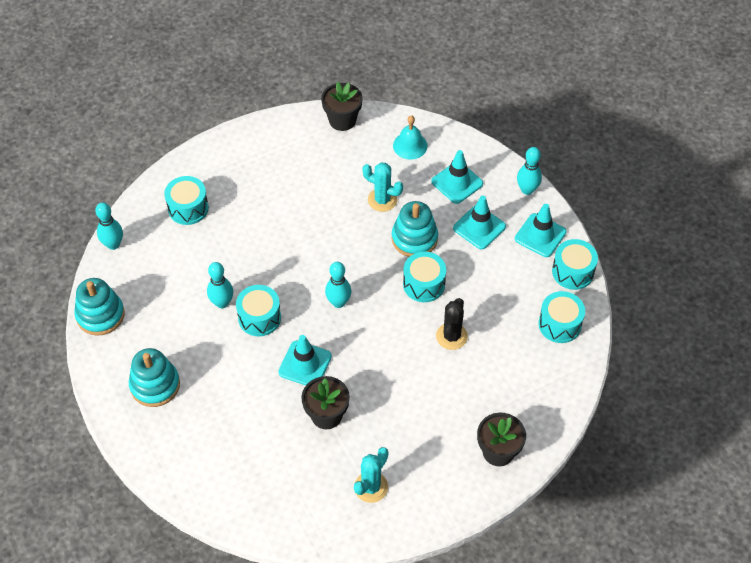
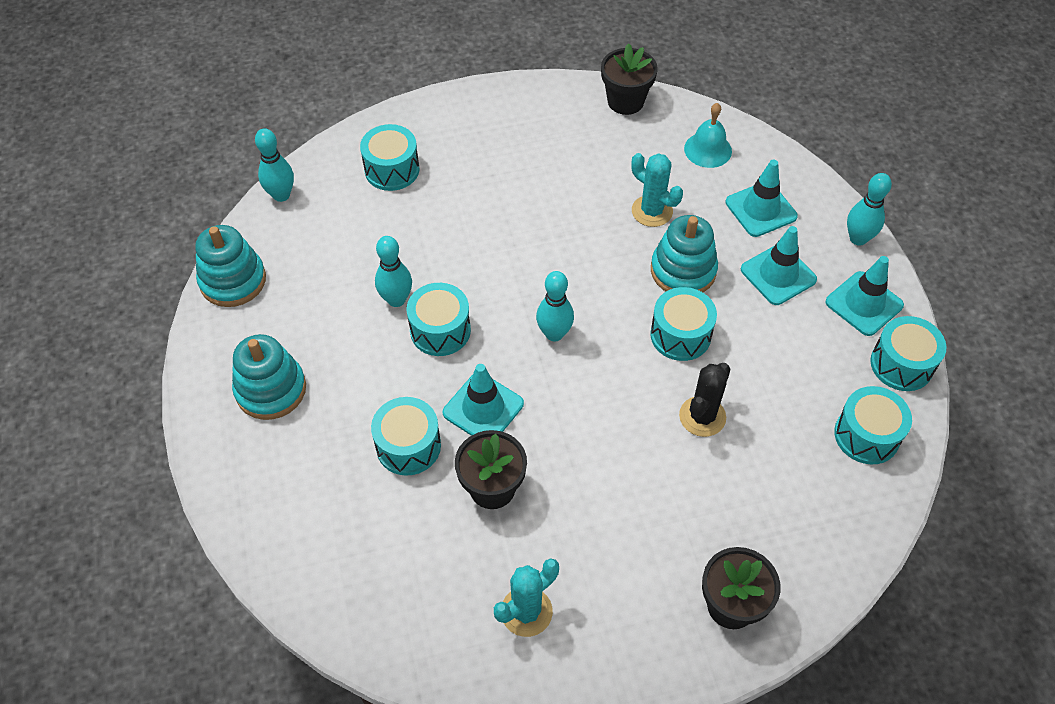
camera: 15 degrees right, 0 degrees up
none -> turquoise drum [371,397,441,476]

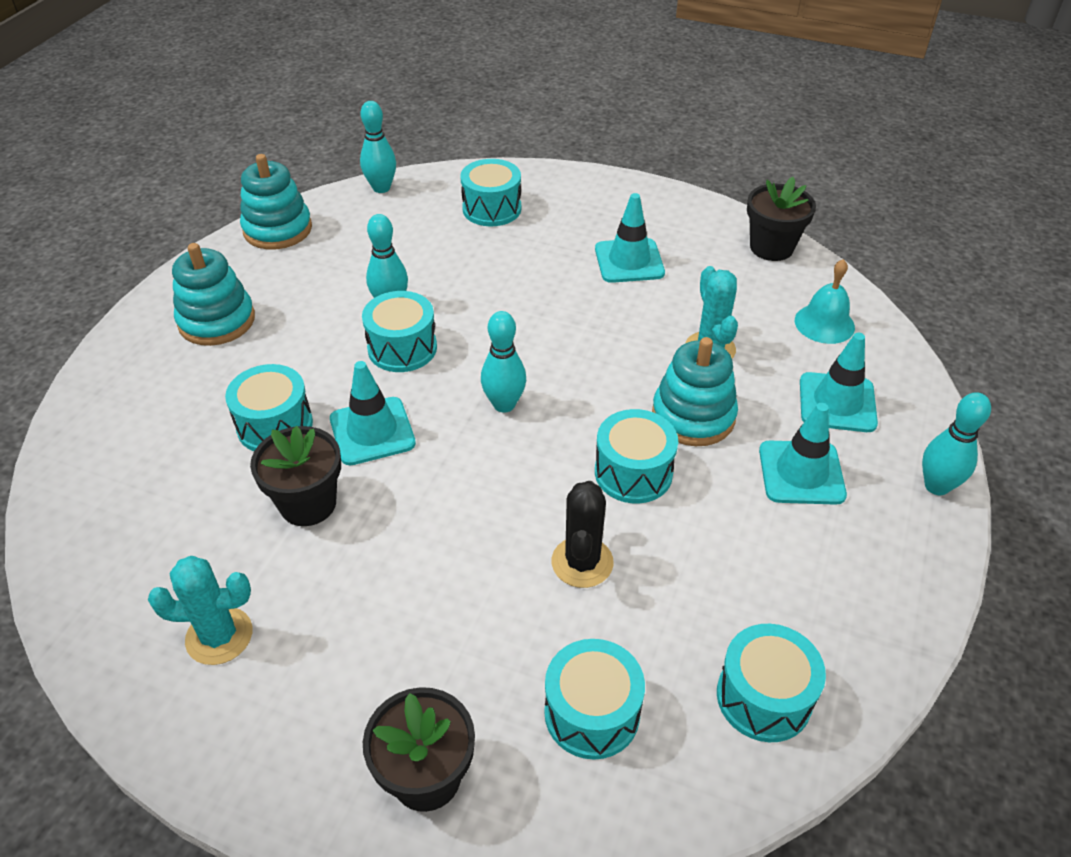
camera: 35 degrees right, 10 degrees down
black cactus [679,363,730,437] -> black cactus turned 60 degrees counterclockwise [552,481,614,588]
turquoise traffic cone [825,256,904,336] -> turquoise traffic cone moved to [595,193,665,283]
turquoise drum [870,316,946,391] -> turquoise drum moved to [544,639,645,760]

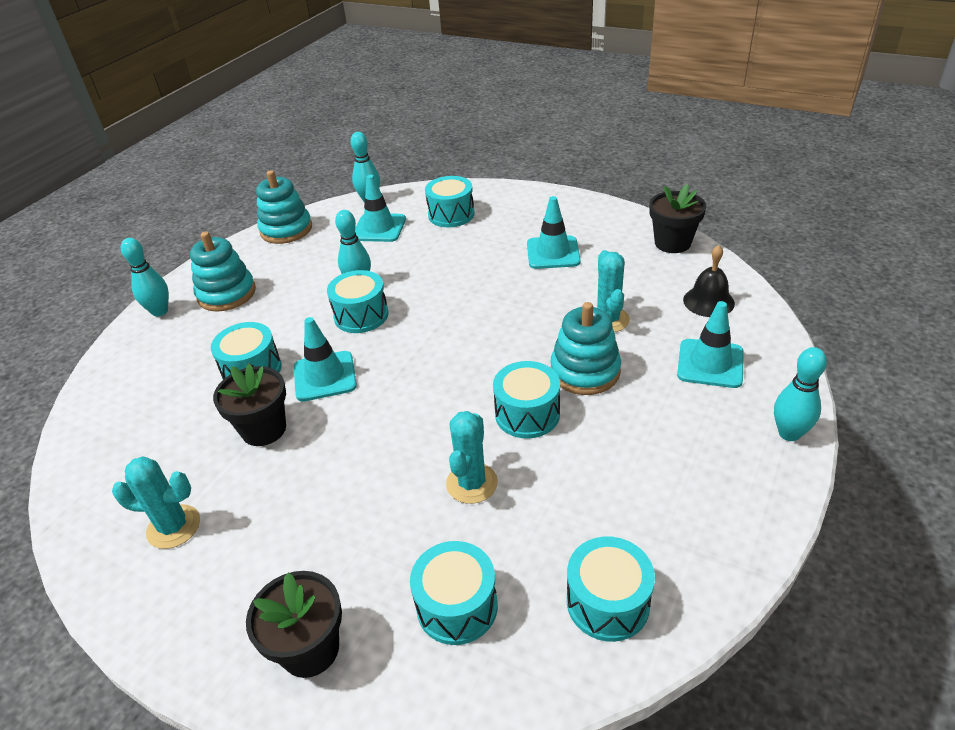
camera: 10 degrees right, 5 degrees down
turquoise bowling pin [481,311,526,413] -> turquoise bowling pin moved to [121,238,169,317]
black cactus [552,481,614,588] -> turquoise cactus [446,411,498,504]
turquoise traffic cone [759,403,847,505] -> turquoise traffic cone moved to [355,175,406,242]
turquoise bell [795,259,855,344] -> black bell [683,245,735,317]

